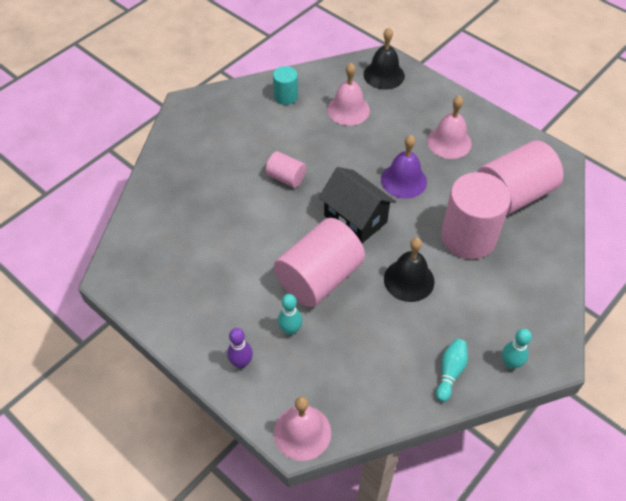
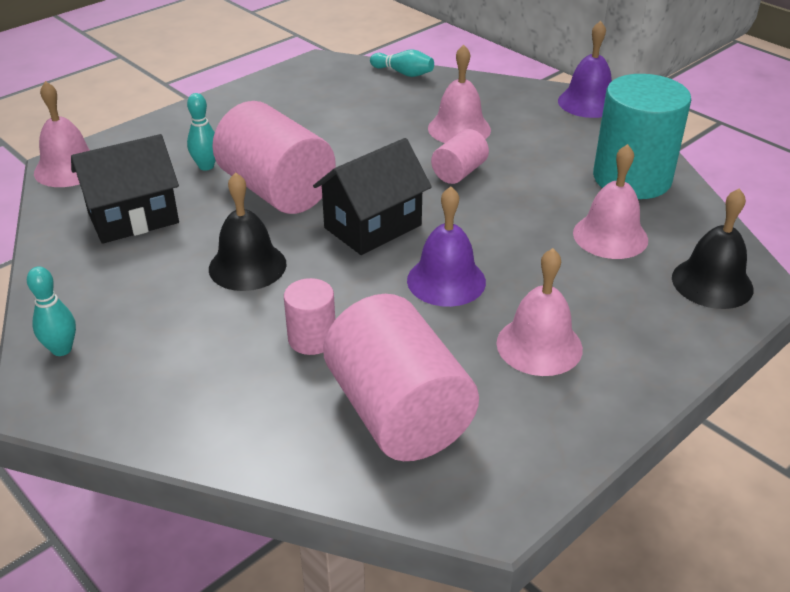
camera: 95 degrees right, 15 degrees down
purple bowling pin [227,328,253,368] -> none
turquoise cylinder [273,66,298,105] -> turquoise cylinder [593,74,691,199], size x2.01
turquoise bowling pin [436,339,468,402] -> turquoise bowling pin moved to [370,50,434,77]
pink cylinder [441,172,511,259] -> pink cylinder [284,278,335,355], size x0.50
none -> black house [71,134,179,244]
none -> pink bell [428,45,491,143]
none -> purple bell [558,21,612,118]

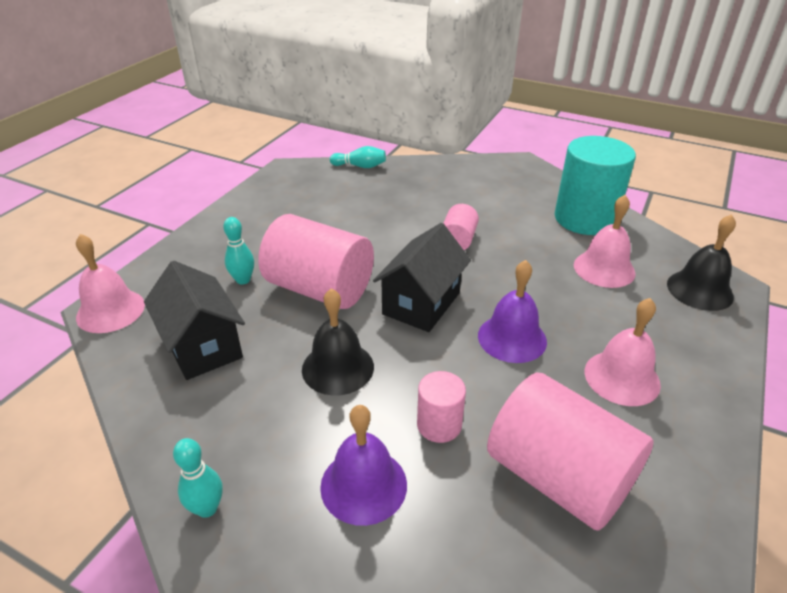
camera: 20 degrees left, 0 degrees up
black house [71,134,179,244] -> black house turned 75 degrees counterclockwise [144,261,245,380]
pink bell [428,45,491,143] -> none
purple bell [558,21,612,118] -> purple bell moved to [320,405,407,526]

